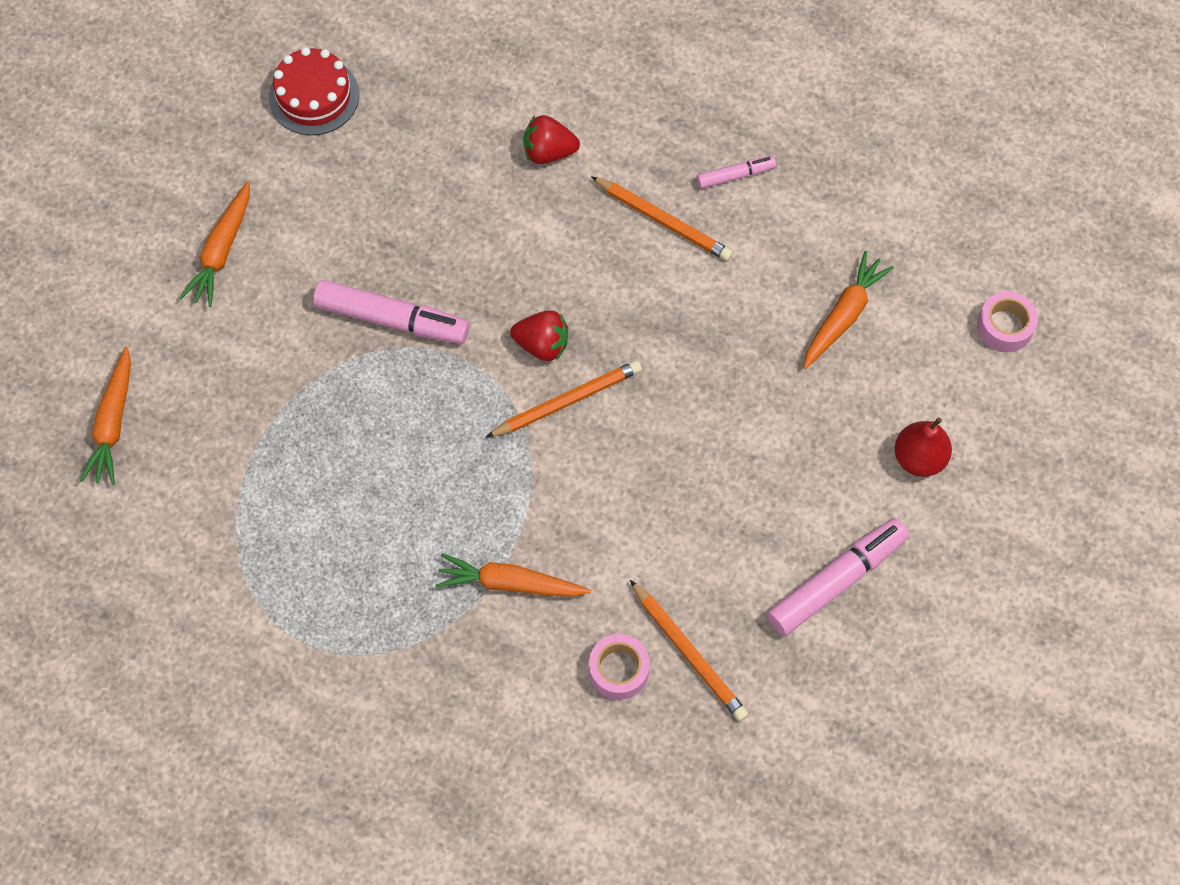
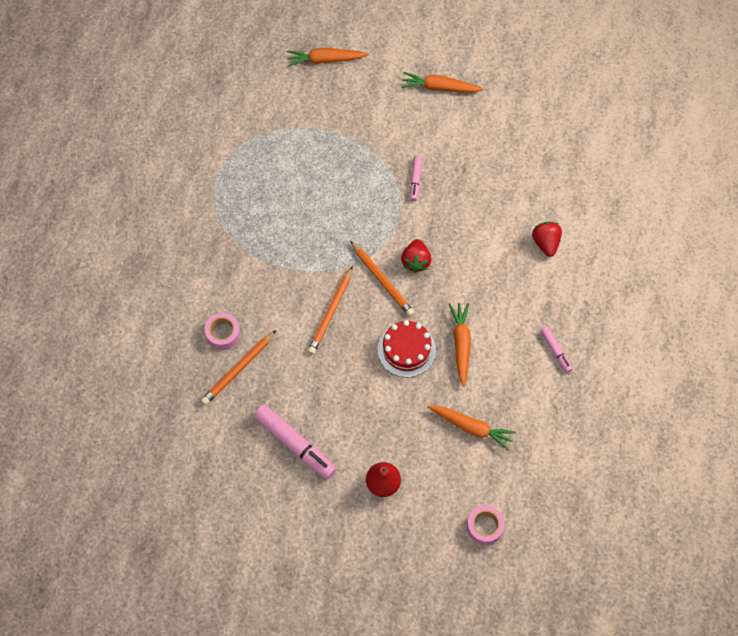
camera: 80 degrees right, 0 degrees up
red cake [269,47,359,135] -> red cake moved to [378,320,436,377]
pink marker [313,280,470,344] -> pink marker [410,156,422,201], size x0.53
orange carrot [436,553,591,597] -> orange carrot moved to [449,303,471,387]
orange pencil [591,176,733,261] -> orange pencil moved to [308,266,353,354]

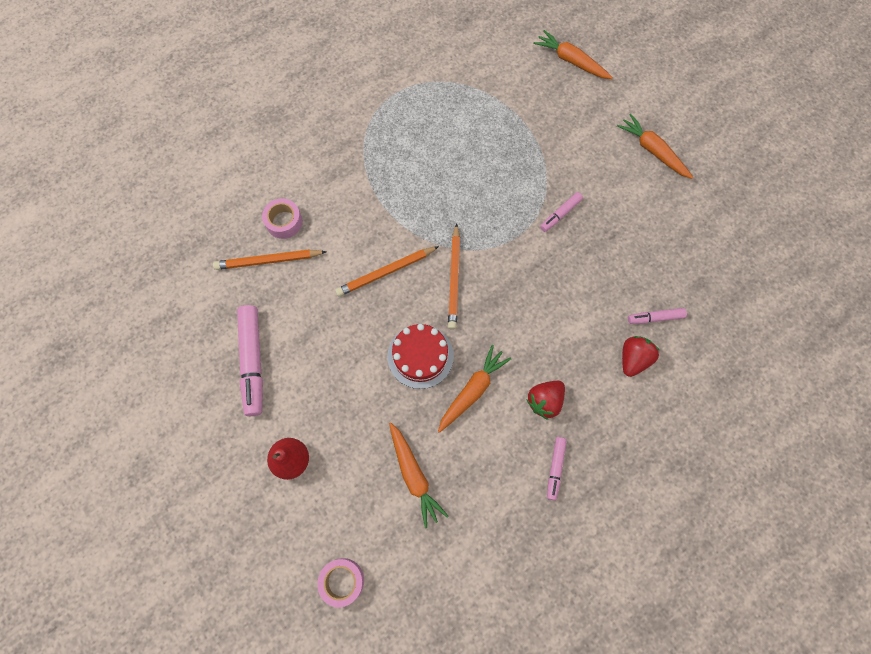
camera: 40 degrees right, 5 degrees up
red strawberry [401,239,431,273] -> red strawberry moved to [526,381,565,420]
none -> pink marker [628,308,687,324]

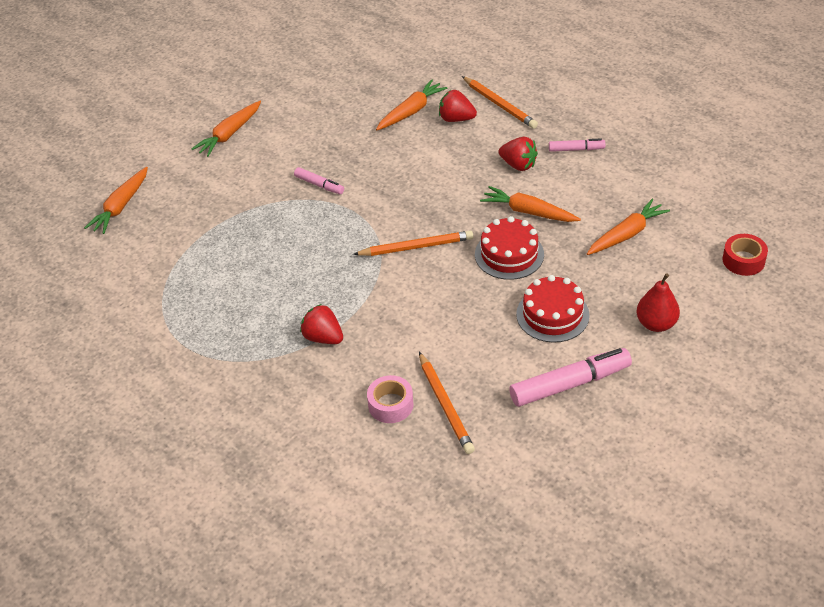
camera: 100 degrees left, 25 degrees down
pink tape [317,558,364,607] -> red tape [723,234,768,276]
orange pencil [335,246,439,297] -> orange pencil moved to [462,76,538,129]
pink marker [628,308,687,324] -> orange carrot [376,80,448,130]
none -> red strawberry [300,304,343,344]
none -> red cake [516,275,590,343]

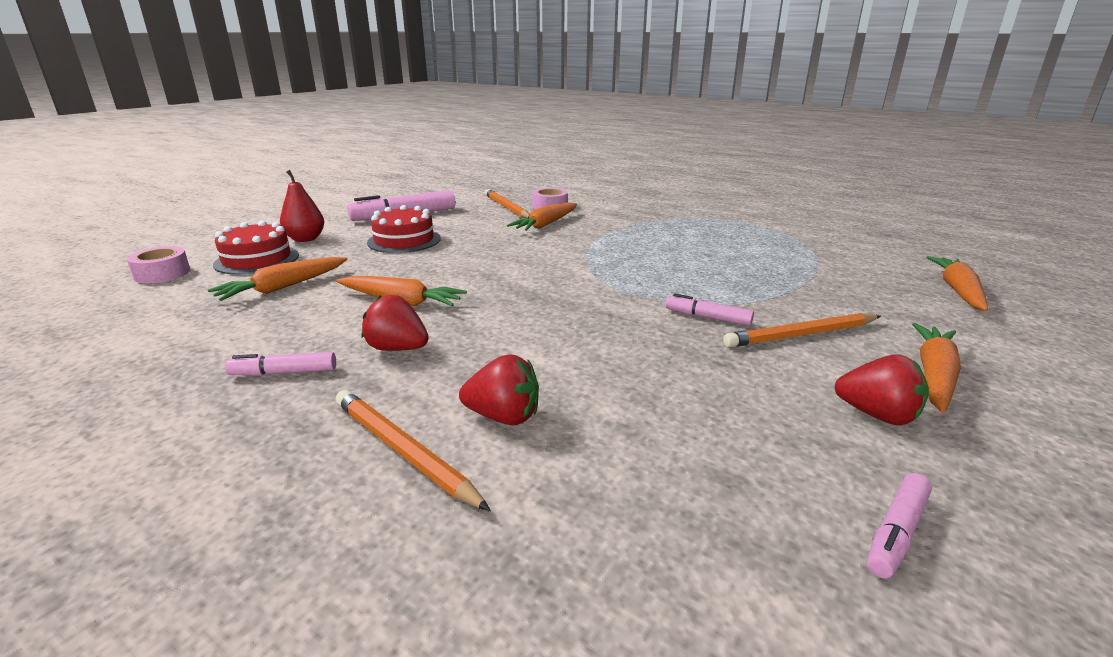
camera: 170 degrees right, 20 degrees down
red strawberry [300,304,343,344] -> red strawberry moved to [835,355,929,425]
orange pencil [353,231,473,256] -> orange pencil moved to [723,313,881,348]
orange carrot [376,80,448,130] -> orange carrot moved to [507,203,577,231]
red cake [475,216,544,280] -> red cake moved to [213,221,299,275]
red tape [723,234,768,276] -> pink tape [127,246,190,283]
none -> pink marker [867,473,932,579]

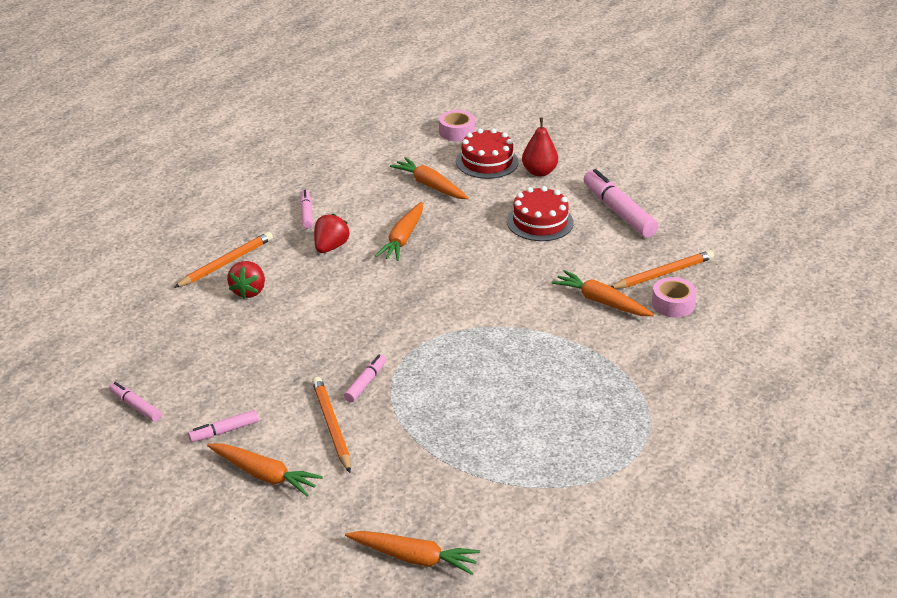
camera: 90 degrees right, 10 degrees up
red strawberry [835,355,929,425] -> pink marker [188,410,259,442]

